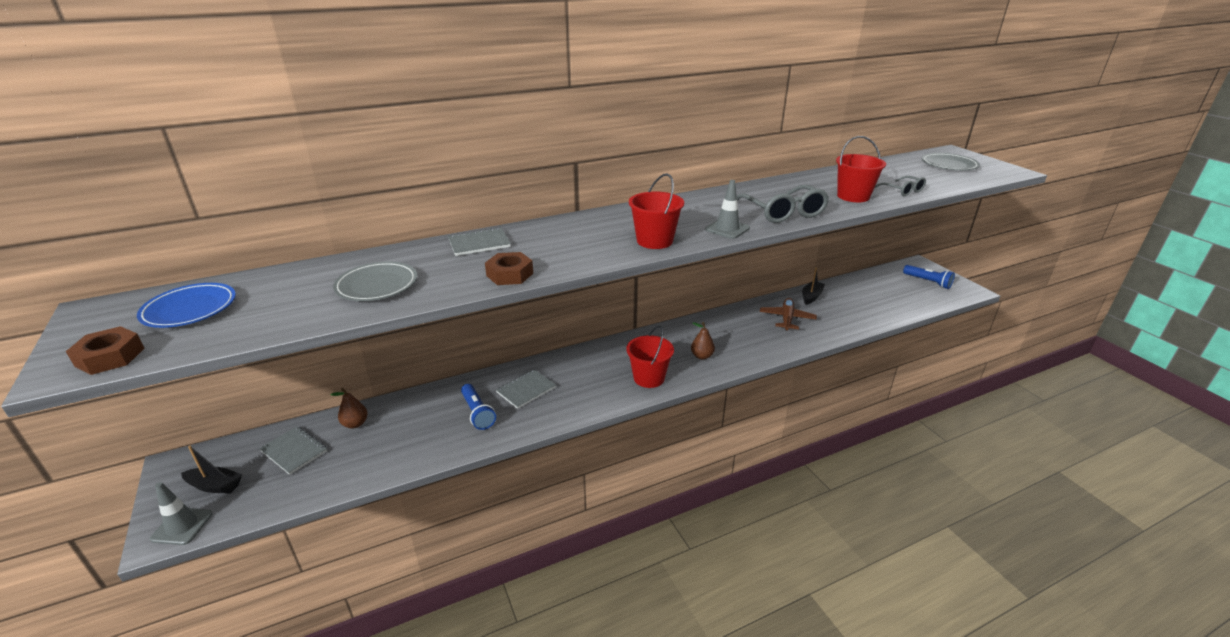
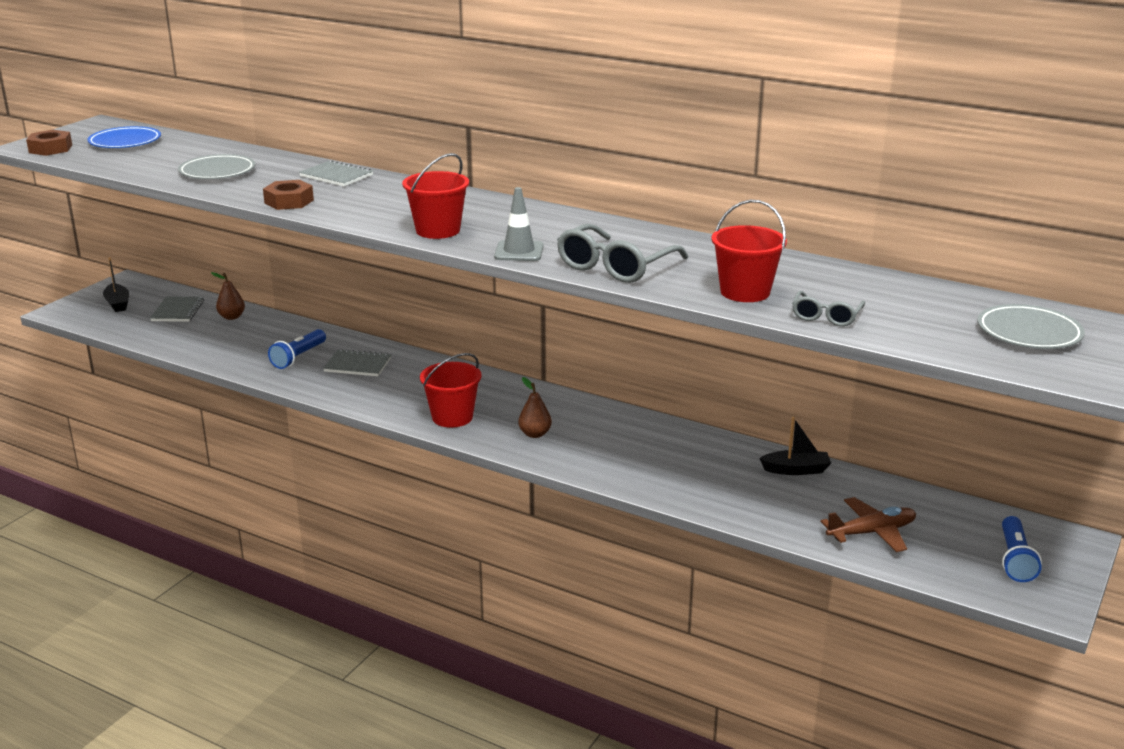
camera: 55 degrees right, 5 degrees down
grey traffic cone [150,482,213,545] -> none
brown plane [760,298,817,331] -> brown plane moved to [821,497,916,552]

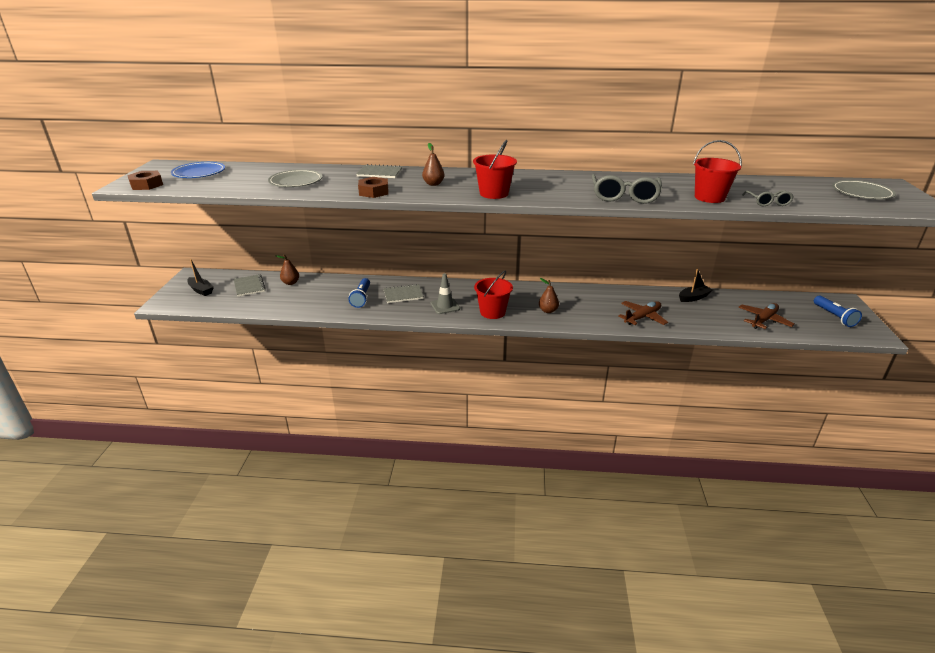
camera: 25 degrees left, 5 degrees up
grey traffic cone [494,187,544,261] -> grey traffic cone moved to [430,273,460,314]
none -> brown pear [422,143,444,186]
none -> brown plane [618,301,668,325]

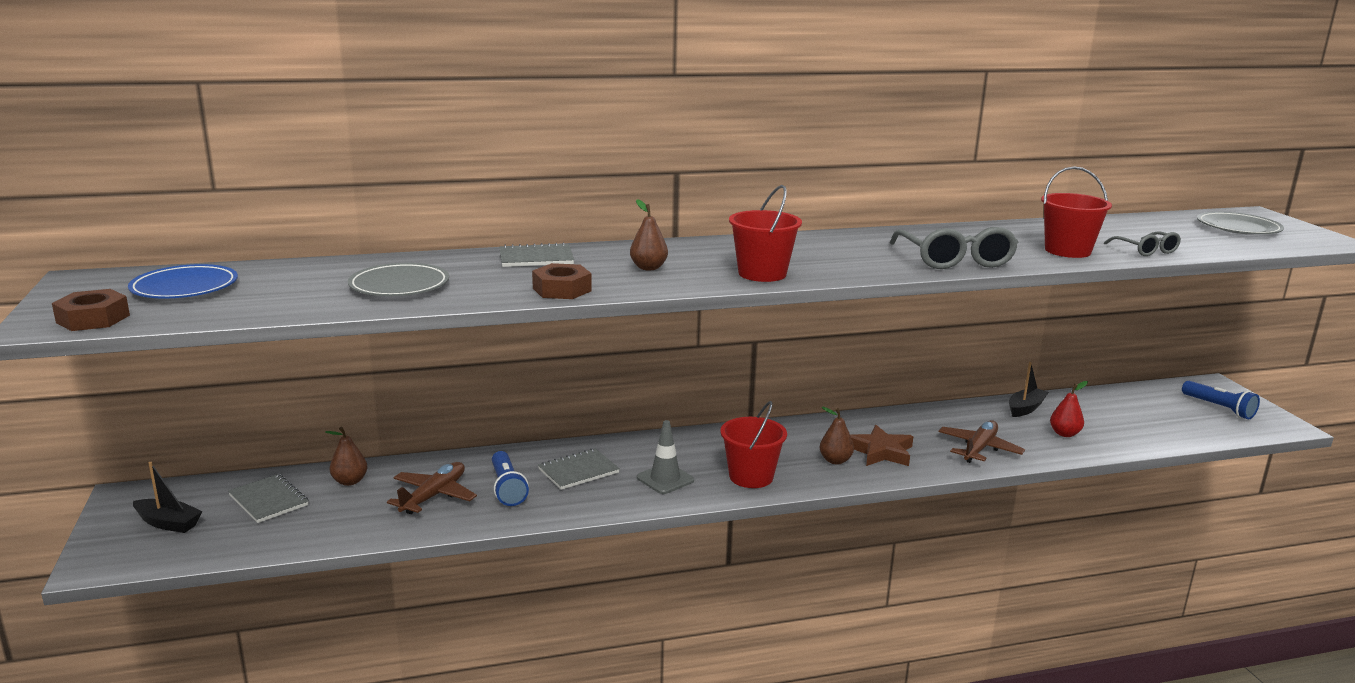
camera: 20 degrees left, 10 degrees down
brown plane [738,303,794,329] -> brown plane moved to [387,462,477,514]
none -> brown star [850,425,913,466]
none -> red pear [1050,381,1088,437]

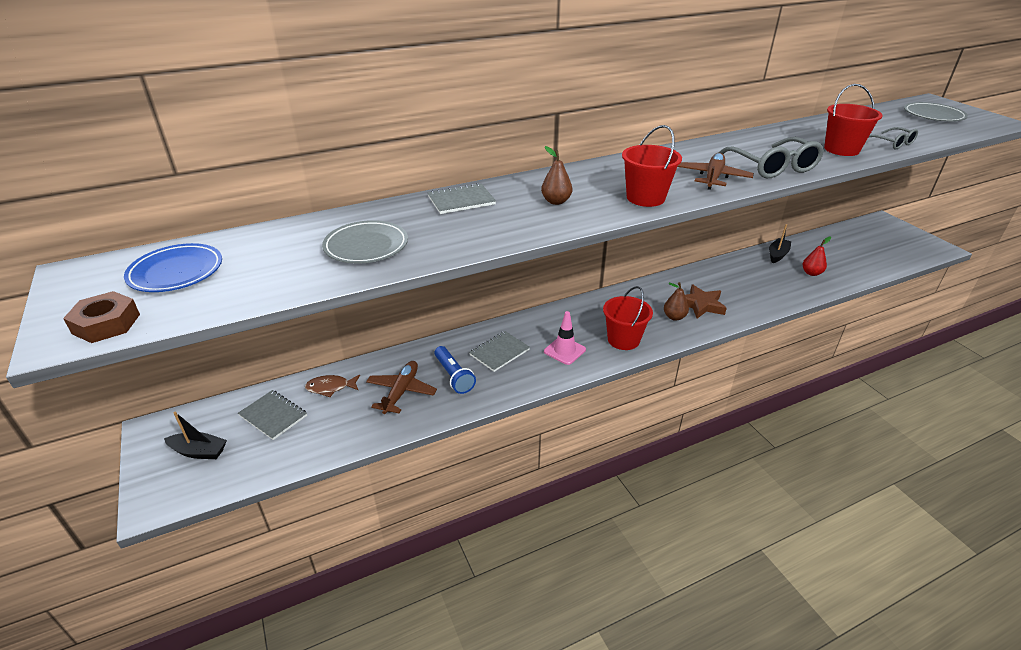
camera: 10 degrees left, 15 degrees up
brown pear [325,427,367,486] -> brown fish [305,375,360,397]
brown nut [532,263,592,299] -> none
grey traffic cone [637,420,694,494] -> pink traffic cone [544,311,586,365]
brown plane [939,420,1025,463] -> brown plane moved to [677,153,754,190]
blue flashlight [1182,381,1260,419] -> none

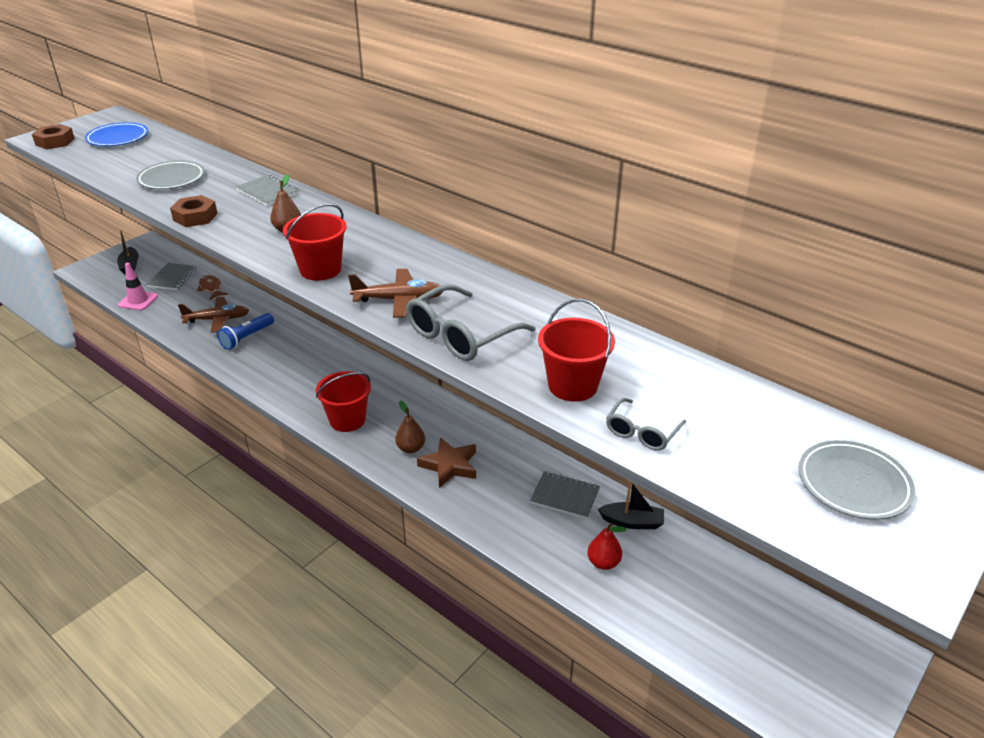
camera: 65 degrees right, 0 degrees up
grey notebook [469,331,530,372] -> grey notebook moved to [530,471,600,519]
pink traffic cone [544,311,586,365] -> pink traffic cone moved to [118,263,158,311]
none -> brown nut [170,195,218,227]

